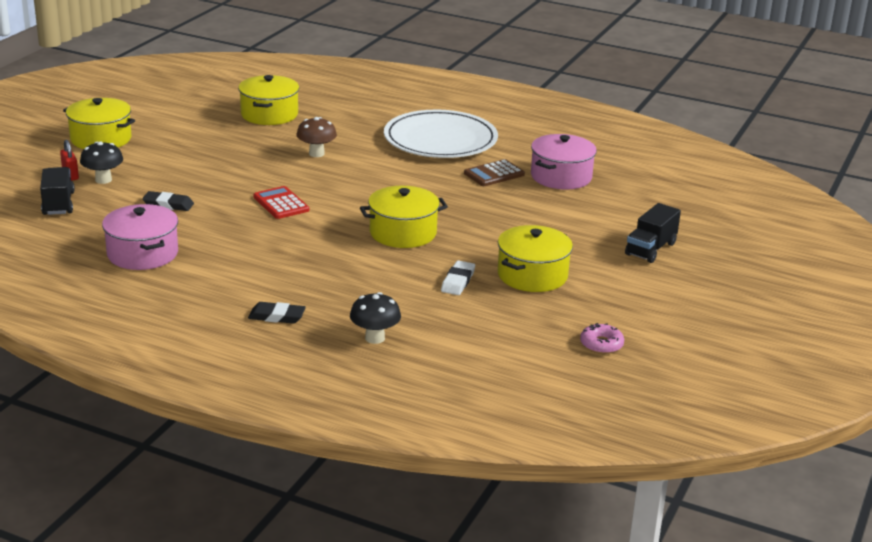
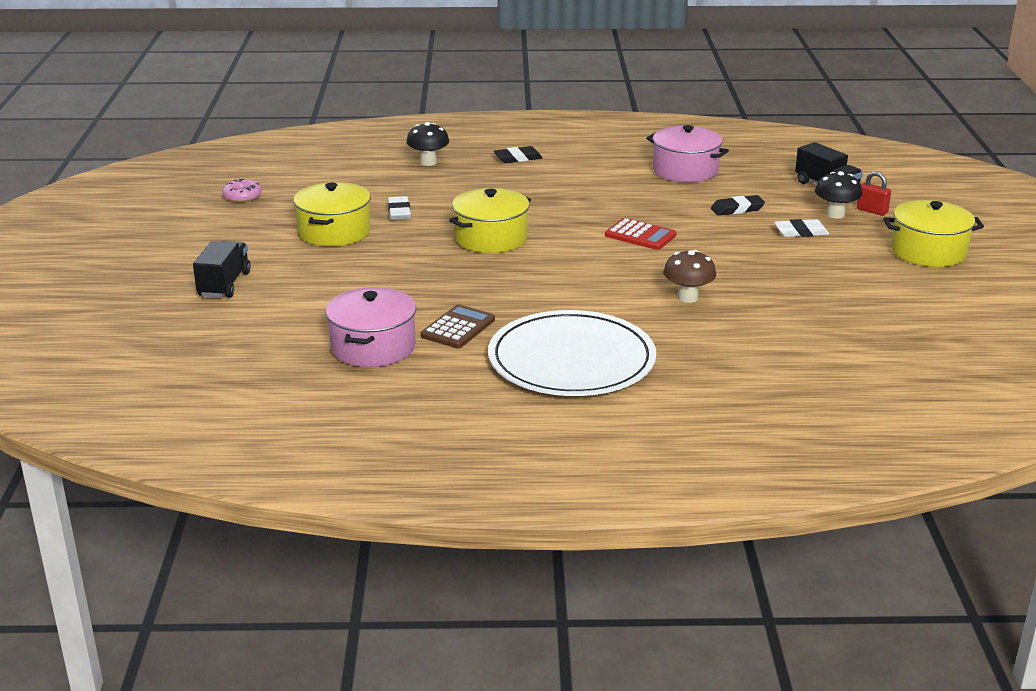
camera: 155 degrees right, 0 degrees up
yellow pot [238,75,299,125] -> none
none -> white eraser [774,219,829,237]

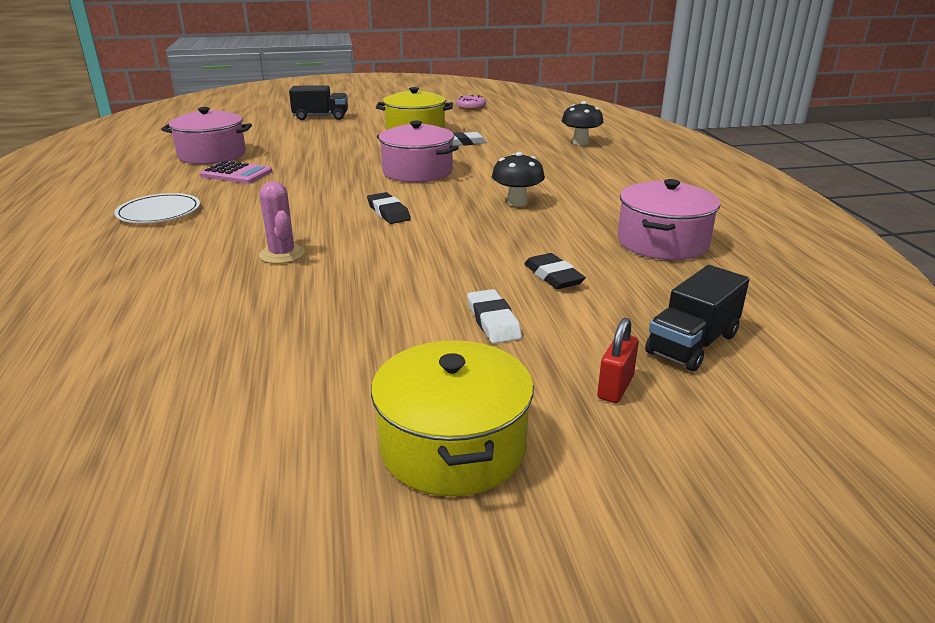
camera: 80 degrees right, 0 degrees up
brown calculator [421,304,495,348] -> pink calculator [200,161,273,184]
yellow pot [449,188,531,253] -> pink pot [377,121,458,183]
white plate [488,310,656,396] -> white plate [114,193,200,223], size x0.50
black eraser [494,146,543,163] -> black eraser moved to [367,192,411,224]
red calculator [605,218,677,250] -> none
brown mushroom [663,250,716,303] -> pink cactus [259,181,305,264]
black mushroom [815,171,862,219] -> black mushroom moved to [492,152,545,207]

